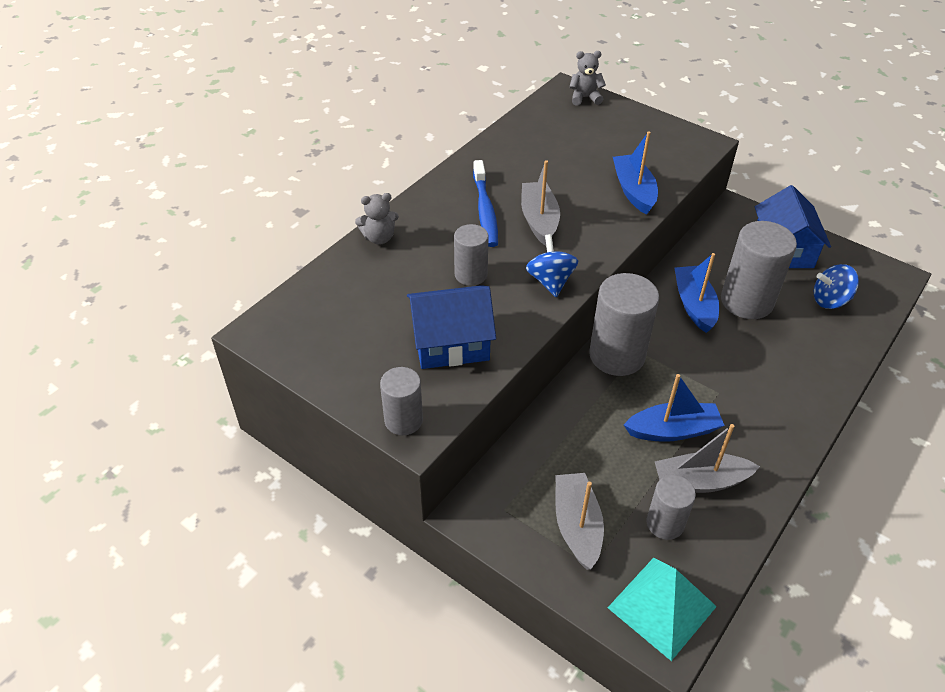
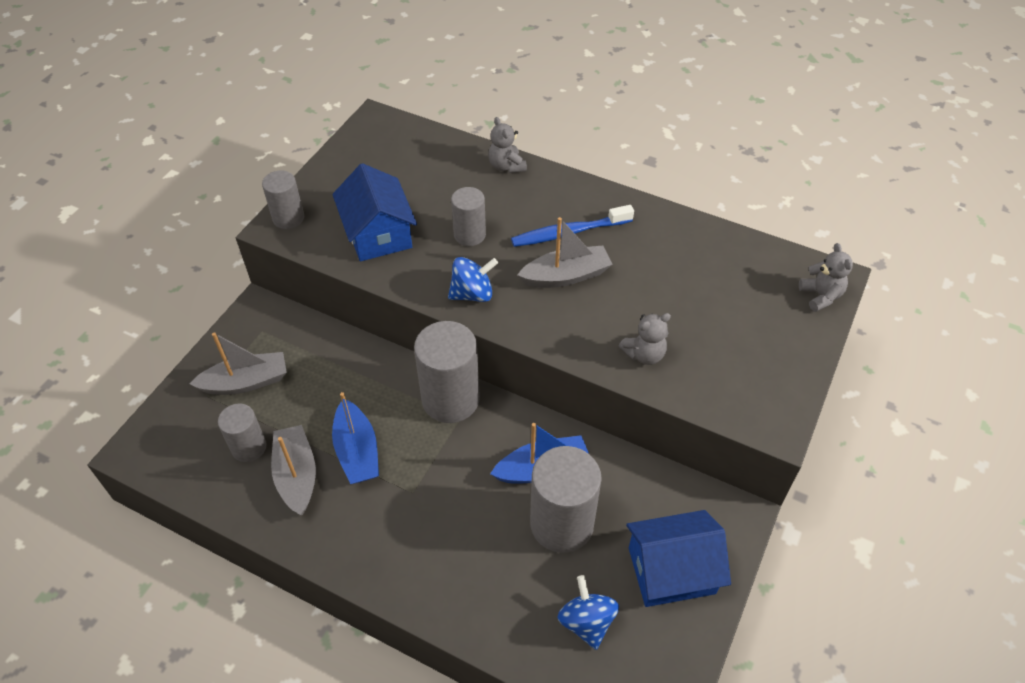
camera: 80 degrees right, 5 degrees up
turquoise pyramid [608,558,717,661] -> none
blue boat [613,131,658,215] -> grey teddy bear [619,313,671,365]

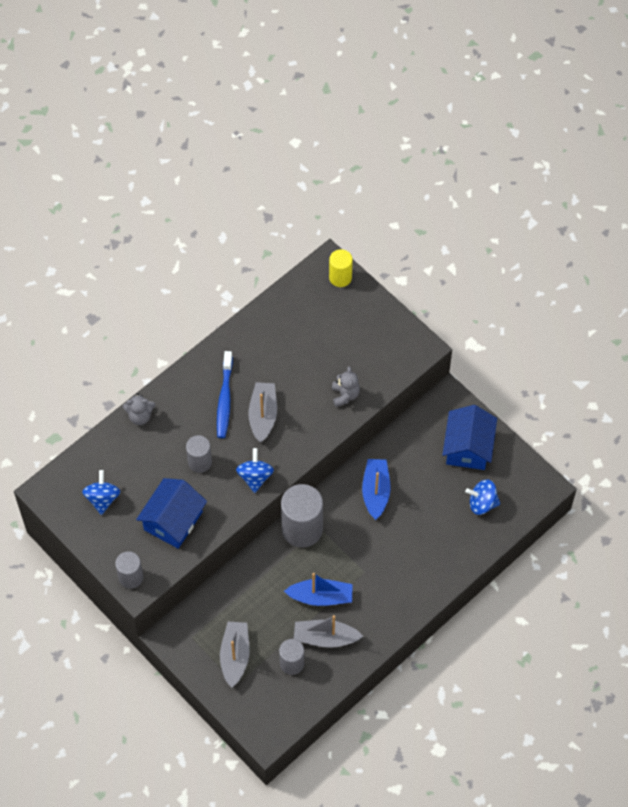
camera: 70 degrees left, 10 degrees up
blue house [332,163,417,261] -> blue house turned 60 degrees counterclockwise [136,478,207,549]
grey cylinder [530,446,602,553] -> none
grey teddy bear [799,243,853,312] -> yellow cylinder [329,249,353,287]
none -> blue spinning top [82,470,121,515]

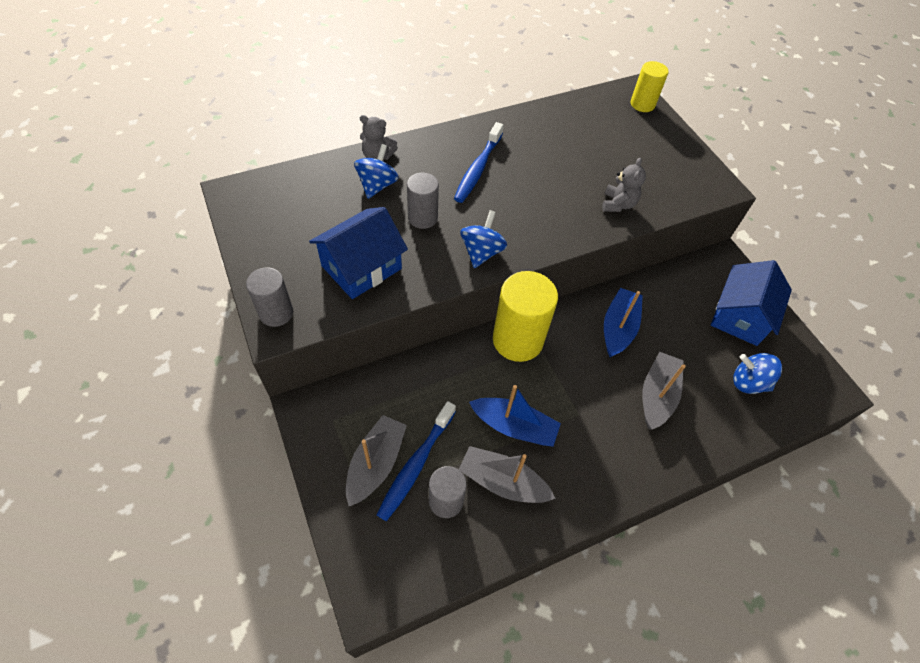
camera: 15 degrees right, 5 degrees down
blue spinning top [82,470,121,515] -> blue spinning top moved to [354,144,399,199]
grey boat [248,382,277,443] -> grey boat moved to [642,352,686,430]
grey cylinder [281,484,323,548] -> yellow cylinder [493,271,558,362]
none -> blue toothbrush [377,401,456,521]

